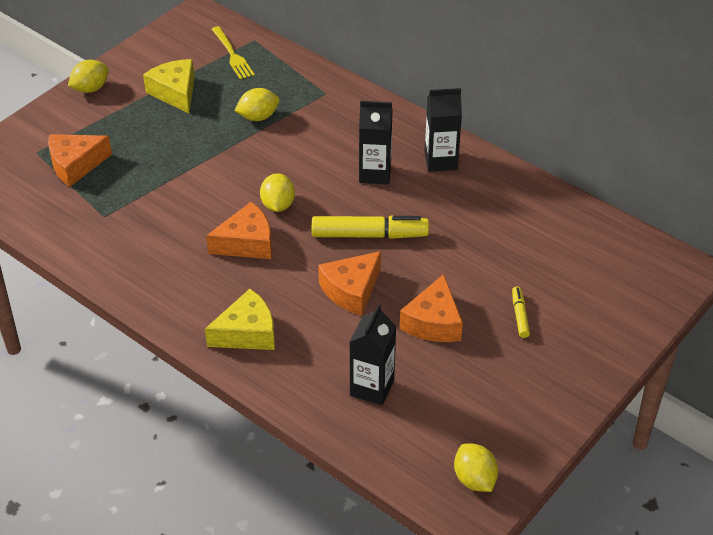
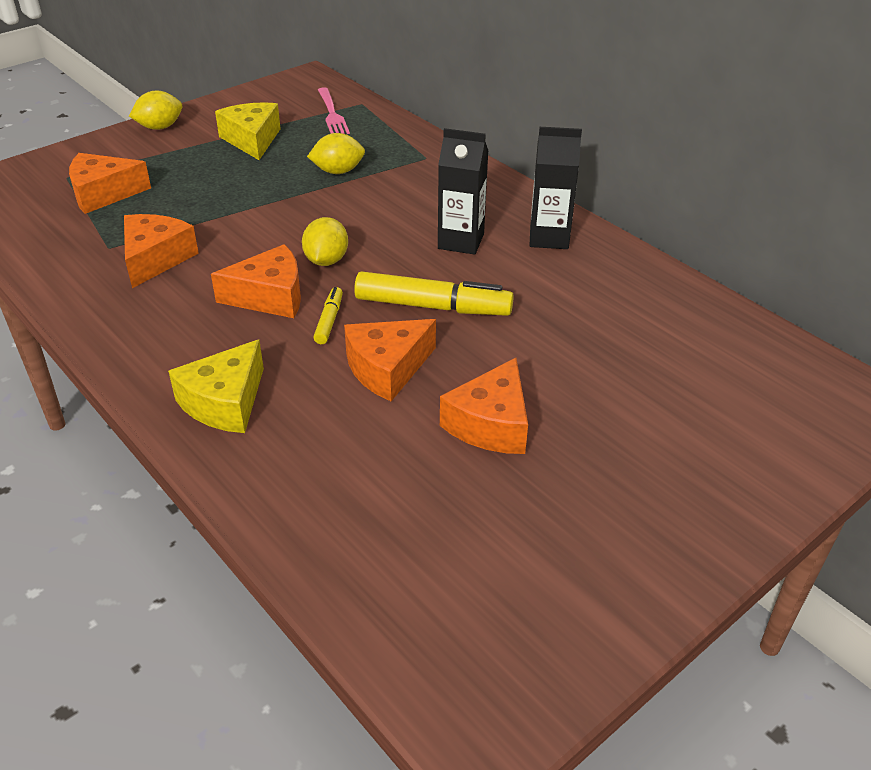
camera: 10 degrees right, 5 degrees down
yellow cheese [205,289,275,350] -> yellow cheese turned 135 degrees clockwise [168,339,264,433]
yellow fork [212,26,255,80] -> pink fork [318,87,350,134]
black carton [350,305,396,405] -> none
yellow lemon [454,443,498,492] -> none
yellow marker [512,287,530,338] -> yellow marker moved to [313,287,343,344]
none -> orange cheese [124,214,199,288]

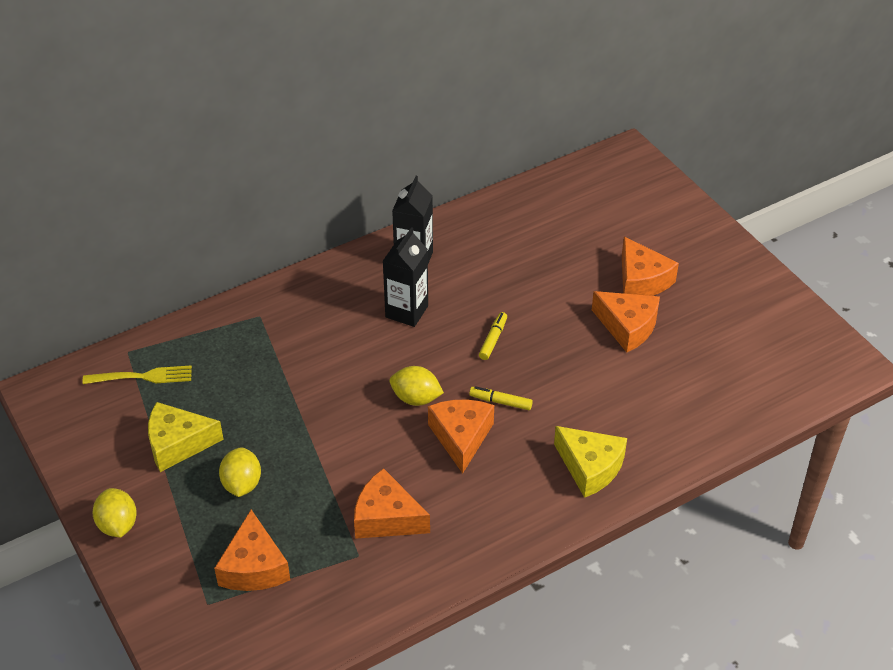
camera: 80 degrees left, 5 degrees up
yellow lemon [307,133,365,174] -> yellow lemon moved to [219,447,261,497]
pink fork [318,87,350,134] -> yellow fork [83,365,192,384]
orange cheese [344,319,436,401] -> orange cheese moved to [622,236,679,296]
yellow marker [354,272,514,316] -> yellow marker [479,312,507,360], size x0.49

